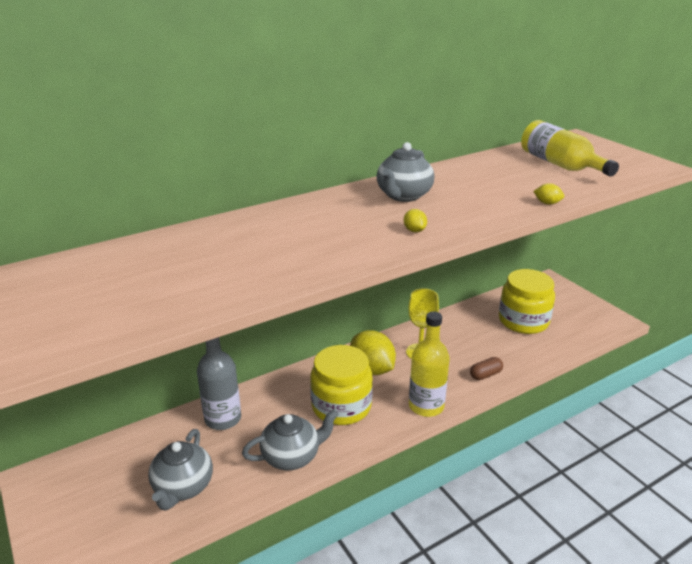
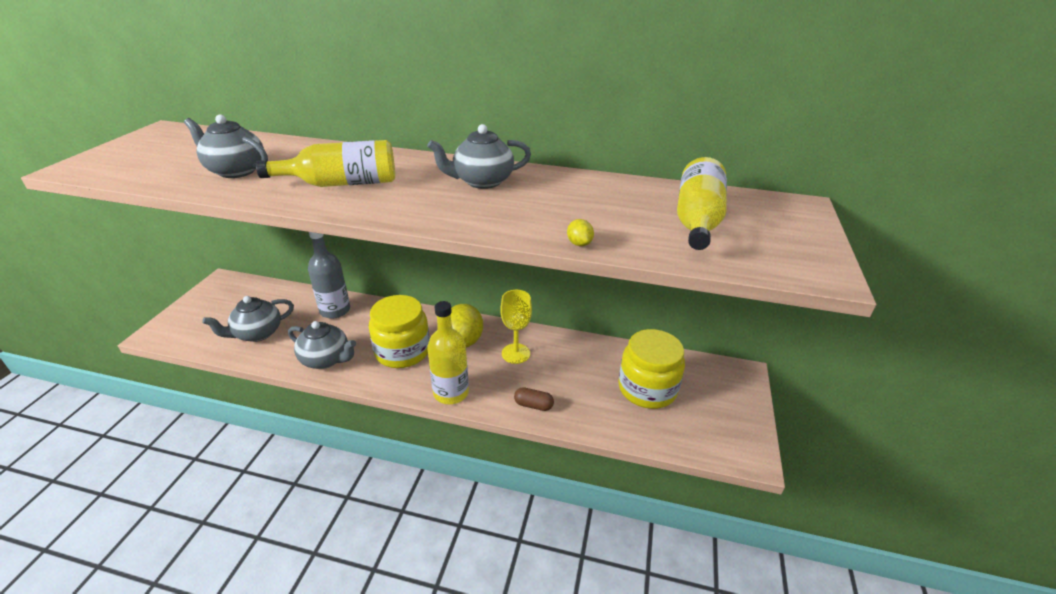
camera: 45 degrees right, 5 degrees up
yellow lemon [404,209,427,232] -> none
none -> grey teapot [184,114,268,178]
none -> yellow bottle [256,140,395,187]

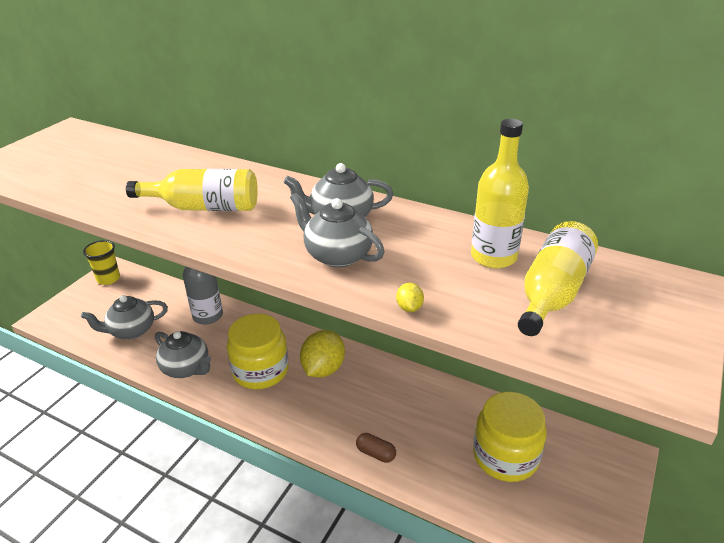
camera: 15 degrees right, 0 degrees up
grey teapot [184,114,268,178] -> grey teapot moved to [290,192,384,267]
yellow bottle [427,301,469,404] -> yellow bottle moved to [471,119,529,269]
yellow goblet [501,290,532,364] -> none
none -> yellow cup [83,240,120,285]

